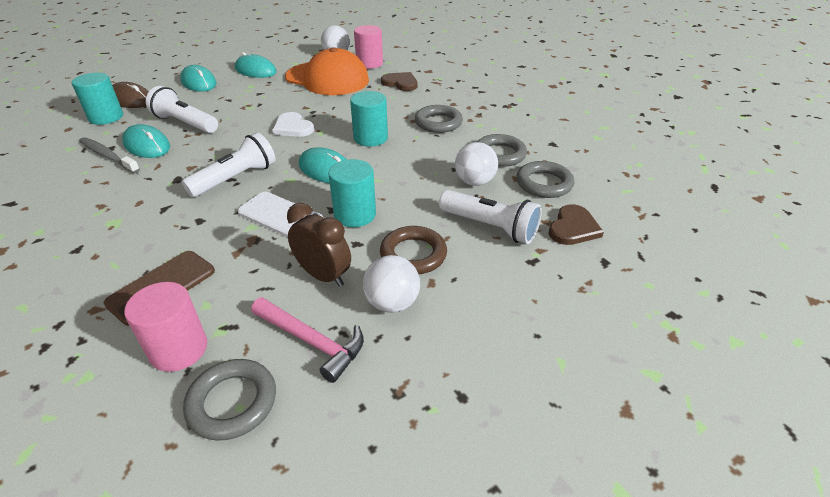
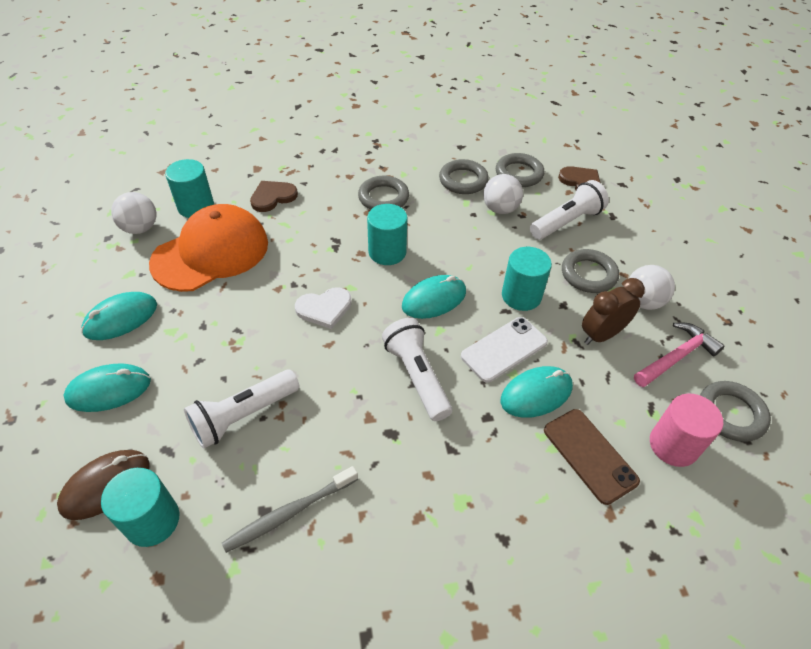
camera: 70 degrees left, 10 degrees up
turquoise mouse [122,124,170,158] -> turquoise mouse moved to [501,366,573,418]
pink cylinder [354,25,383,69] -> turquoise cylinder [165,159,214,218]
brown ring [380,226,447,274] -> grey ring [562,249,619,293]

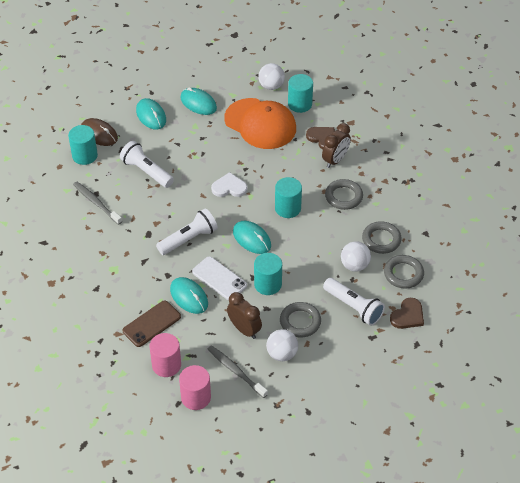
camera: 80 degrees right, 0 degrees up
white heart [295,287,352,329] -> white heart turned 120 degrees clockwise [211,172,248,197]
pink hammer [634,323,725,387] -> grey toothbrush [208,345,268,398]
grey ring [700,381,771,442] -> pink cylinder [179,365,211,410]
none -> brown clock [322,123,351,168]

